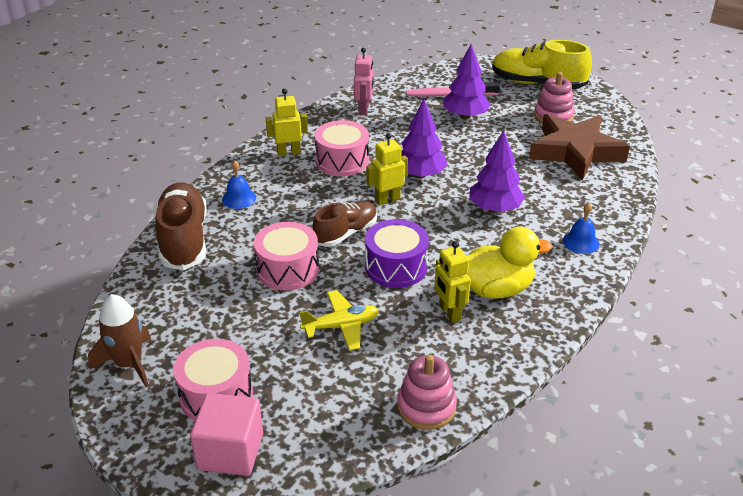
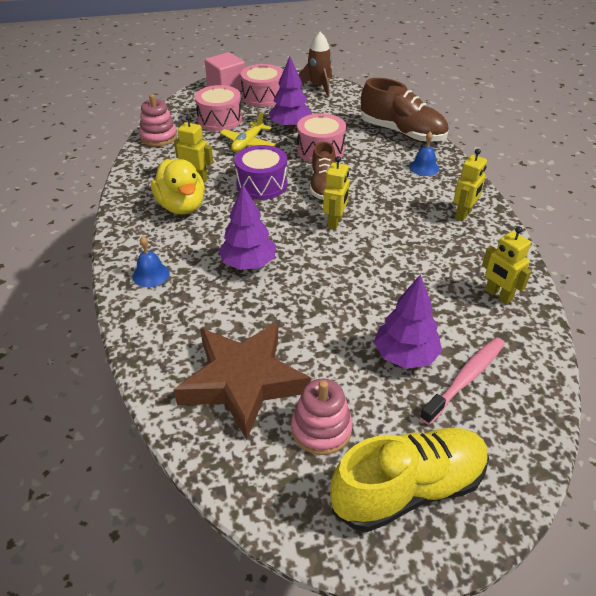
camera: 135 degrees right, 5 degrees up
pink drum [315,120,369,176] -> pink drum moved to [195,85,242,131]
pink robot [354,48,374,115] -> yellow robot [482,227,531,305]
purple tree [401,99,448,178] -> purple tree moved to [269,56,312,129]
yellow duck [466,227,552,299] -> yellow duck turned 60 degrees counterclockwise [151,159,205,215]

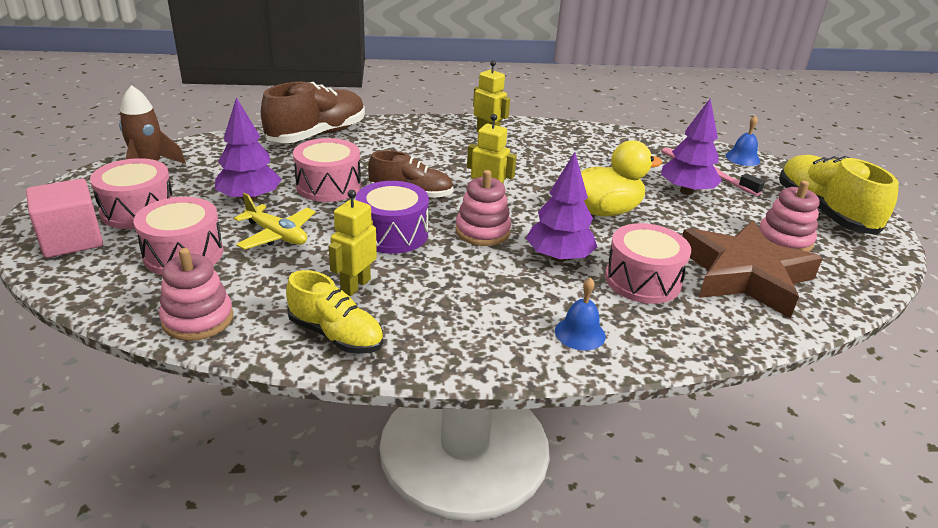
camera: 85 degrees left, 10 degrees down
yellow duck [151,159,205,215] -> yellow duck moved to [581,140,662,216]
blue bell [409,132,439,176] -> blue bell moved to [726,115,760,166]
yellow robot [482,227,531,305] -> none
none -> yellow shoe [286,270,383,354]
none -> pink stacking toy [455,170,511,246]
none -> pink drum [605,223,691,304]

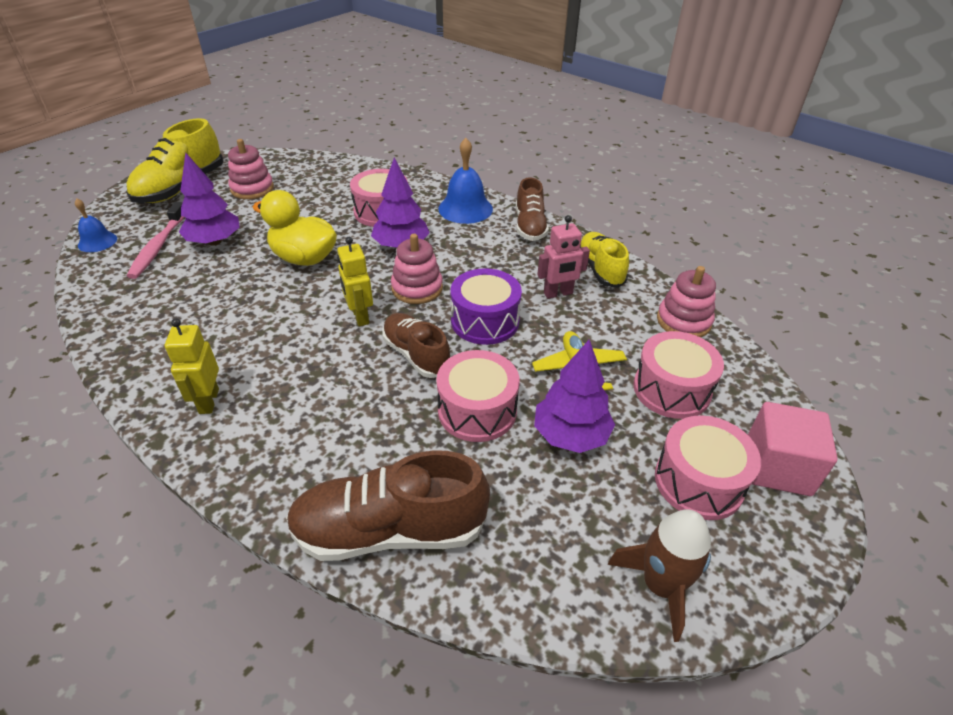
camera: 135 degrees left, 10 degrees up
yellow robot [329,190,377,296] -> pink robot [537,215,590,299]
blue bell [555,277,606,350] -> blue bell [438,138,493,224], size x1.65
brown star [682,221,823,319] -> none
none -> brown shoe [516,177,549,241]

